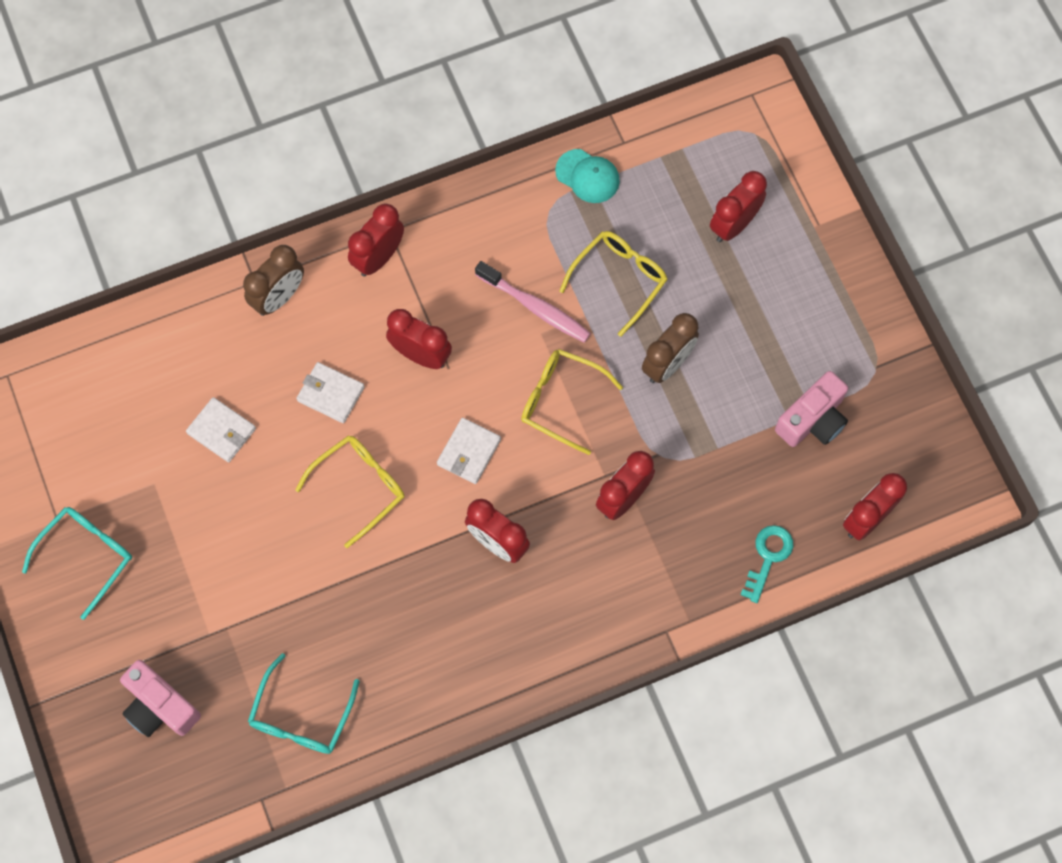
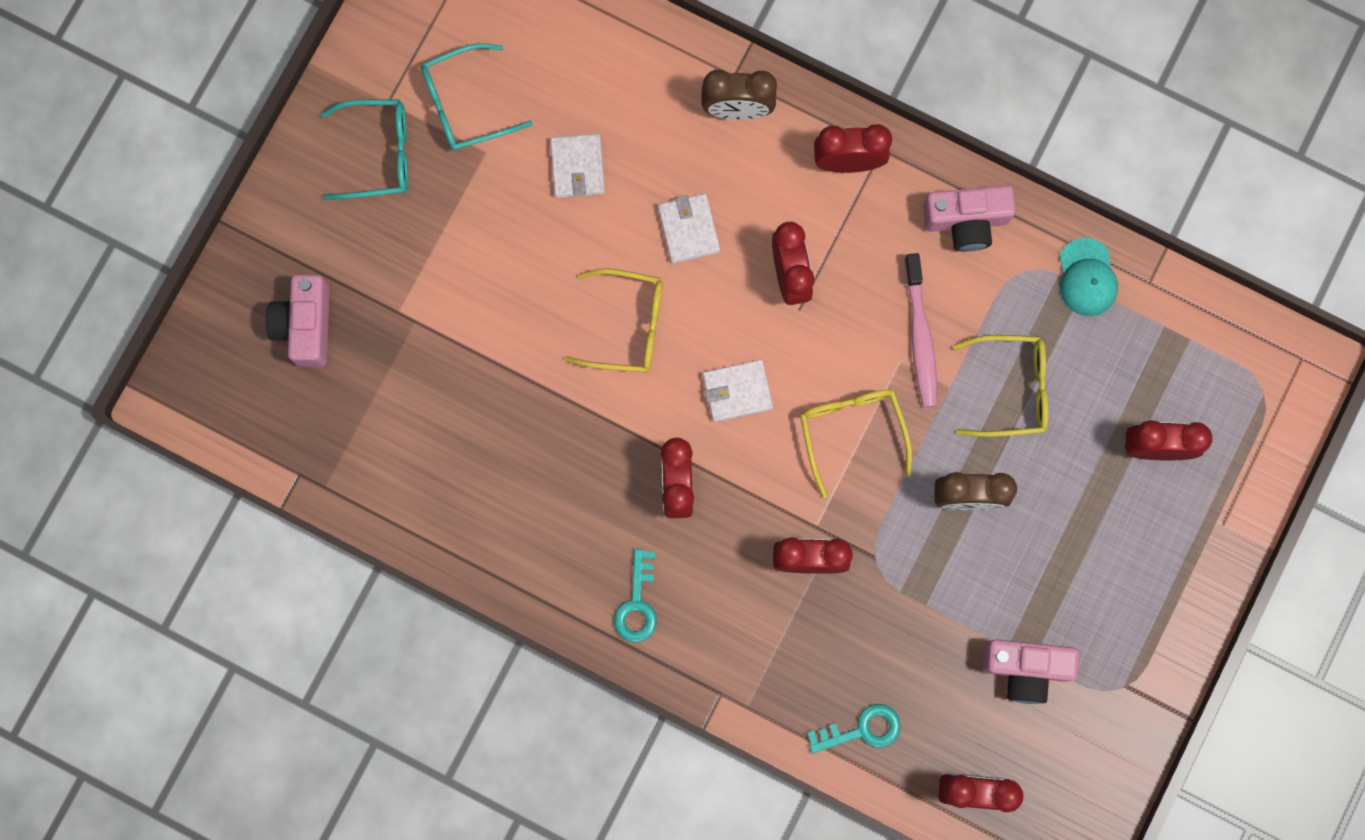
camera: 50 degrees right, 10 degrees up
turquoise glasses [248,653,360,754] -> turquoise glasses moved to [421,43,533,151]
none -> turquoise key [614,549,657,643]
none -> pink camera [923,186,1016,251]

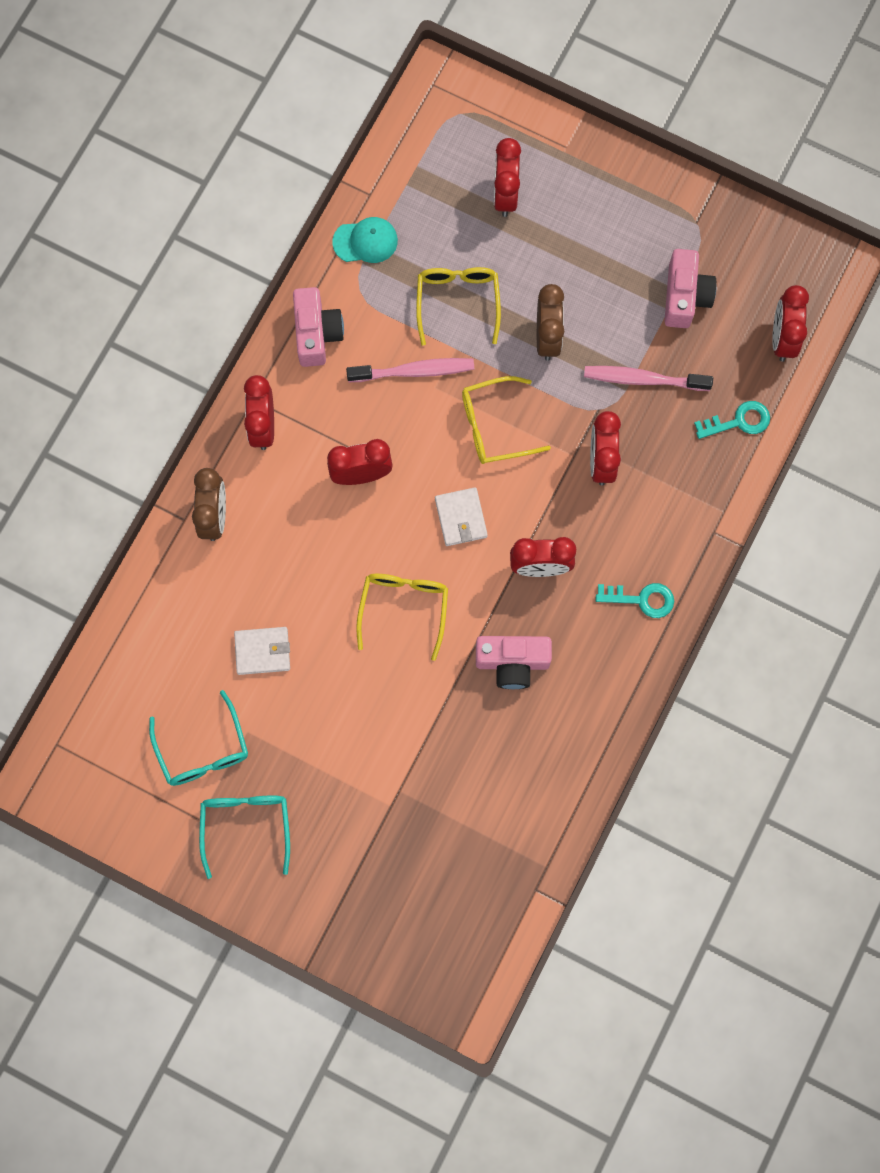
camera: 90 degrees left, 5 degrees down
pink camera [266,275,330,367] -> pink camera moved to [476,636,552,689]
white wallet [658,193,720,263] -> none
turquoise key [807,704,901,754] -> turquoise key turned 90 degrees clockwise [694,401,770,439]
none -> pink toothbrush [584,366,713,391]

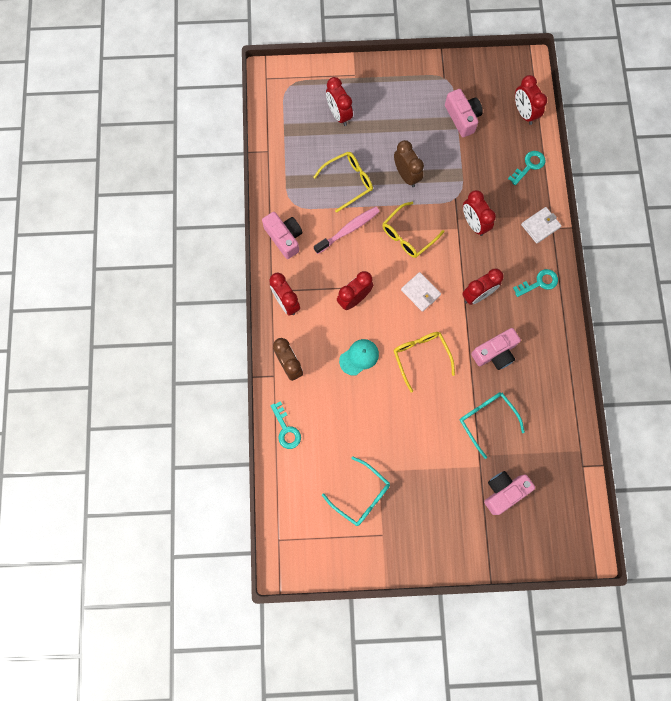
camera: 30 degrees left, 0 degrees up
turquoise glasses [199,796,290,879] -> turquoise glasses moved to [460,392,525,459]
white wallet [234,627,290,675] -> white wallet moved to [521,207,562,244]
turquoise cap [332,217,398,263] -> turquoise cap moved to [339,339,379,376]
yellow glasses [416,267,501,346] -> yellow glasses turned 90 degrees clockwise [313,152,373,213]
pink toothbrush [584,366,713,391] -> none
none -> turquoise key [270,401,301,449]
none -> pink camera [484,471,535,515]

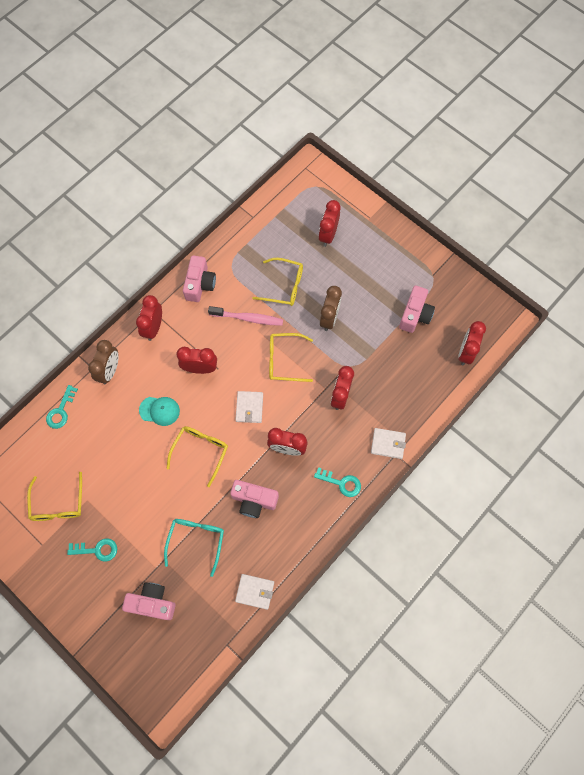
camera: 45 degrees right, 5 degrees down
turquoise glasses [322,456,390,526] -> yellow glasses [27,472,82,521]
turquoise key [508,151,545,185] -> turquoise key moved to [67,538,117,562]
none -> white wallet [235,574,274,610]

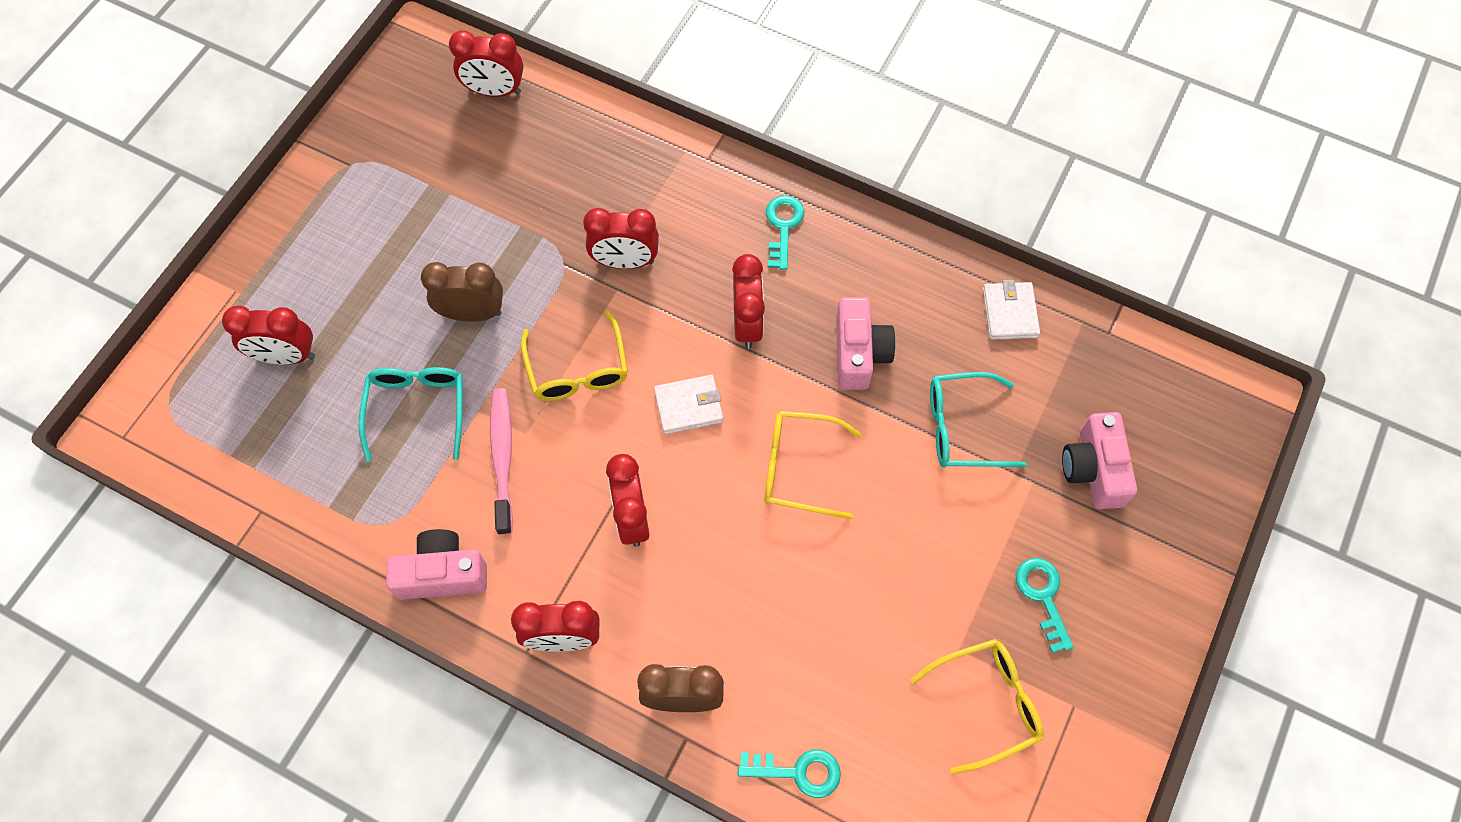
camera: 105 degrees left, 5 degrees down
turquoise cap [139,397,180,426] -> none
yellow glasses [253,258,303,306] -> turquoise glasses [359,367,462,462]
white wallet [371,428,406,459] -> none
pink camera [399,286,435,333] -> none

